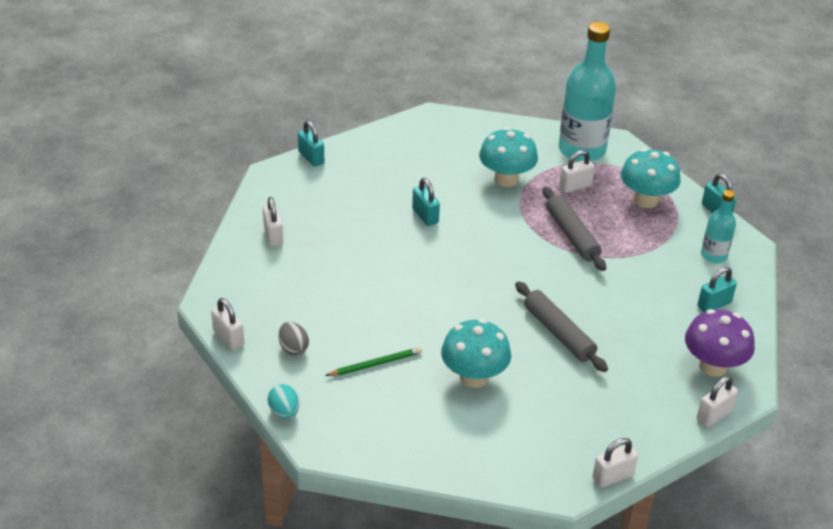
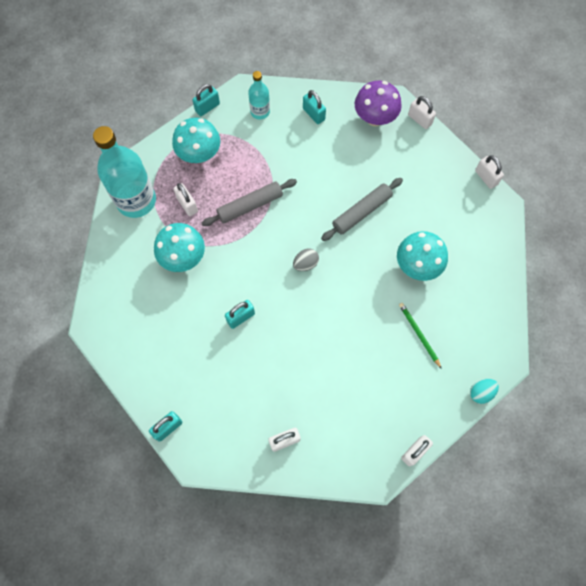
camera: 95 degrees left, 30 degrees up
grey egg [278,322,309,356] -> grey egg moved to [293,249,319,271]

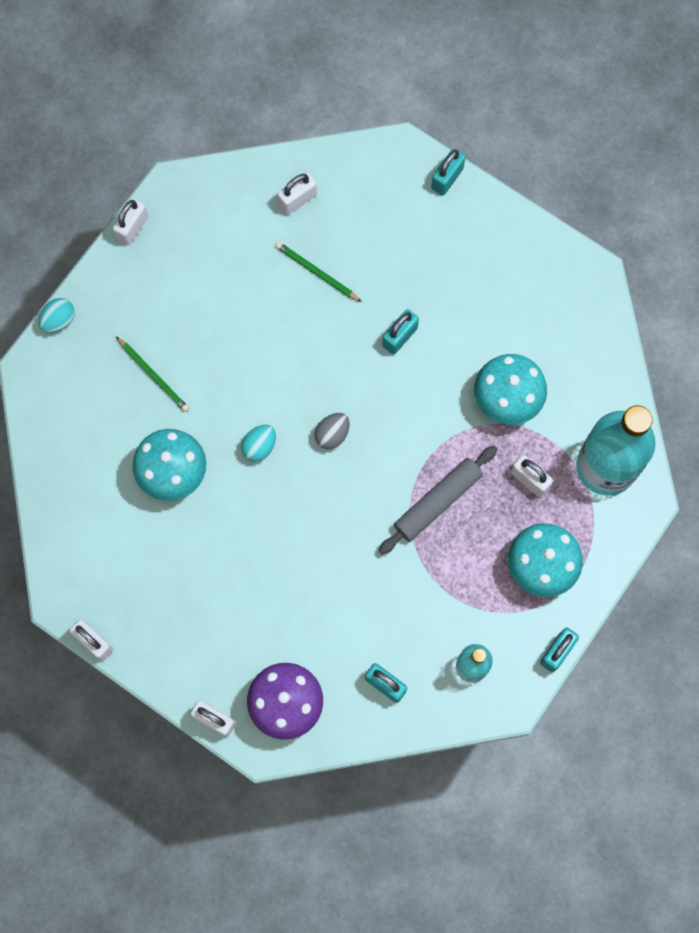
camera: 165 degrees right, 5 degrees up
grey rolling pin [321,178,403,241] -> none
none -> turquoise egg [241,425,276,462]
none -> green pencil [275,242,362,302]

